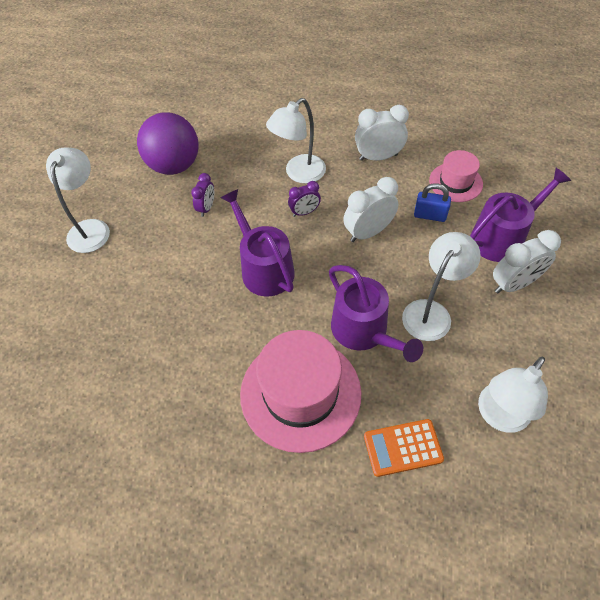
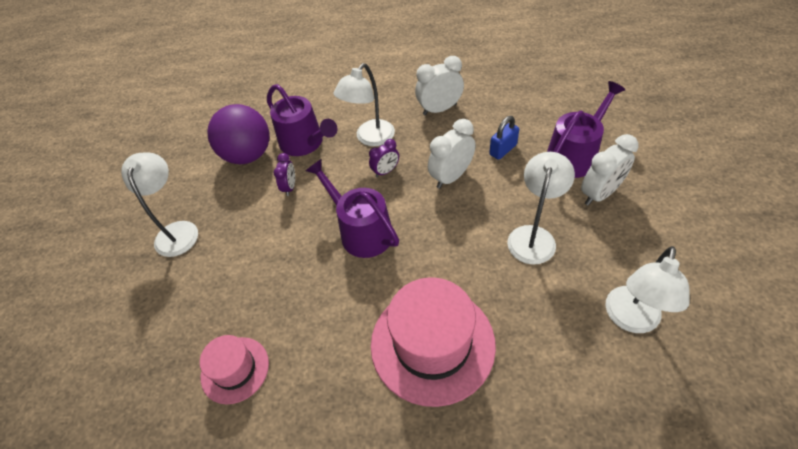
camera: 10 degrees left, 5 degrees down
purple watering can [329,265,423,362] -> purple watering can moved to [267,84,337,156]
orange calculator [364,419,444,477] -> none
blue padlock [414,183,451,222] -> blue padlock turned 45 degrees counterclockwise [489,116,519,160]
pink hat [429,150,483,202] -> pink hat moved to [200,335,269,404]

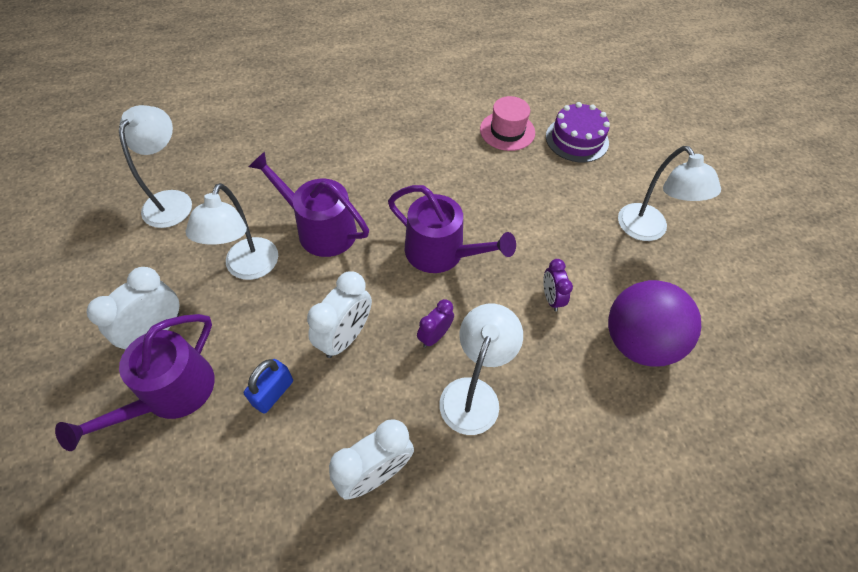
camera: 160 degrees right, 5 degrees up
purple watering can [267,84,337,156] -> purple watering can moved to [248,151,369,257]
pink hat [371,277,496,407] -> none
none -> purple cake [546,102,610,162]

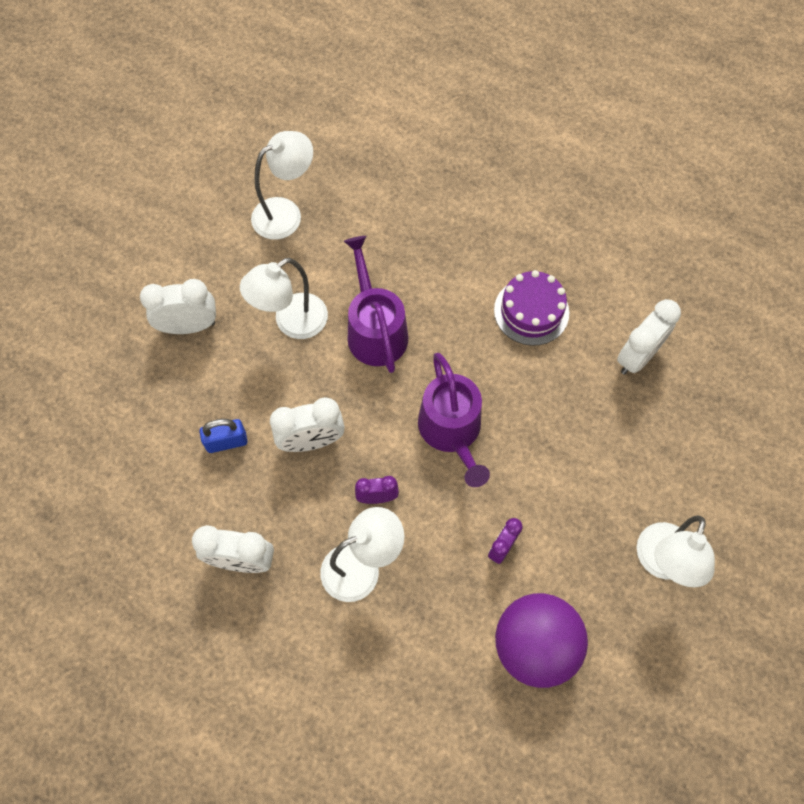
camera: 45 degrees right, 10 degrees up
purple watering can [55,314,215,451] -> none
pink hat [480,96,535,151] -> white clock [617,299,681,375]
purple cake [546,102,610,162] -> purple cake moved to [494,270,569,346]

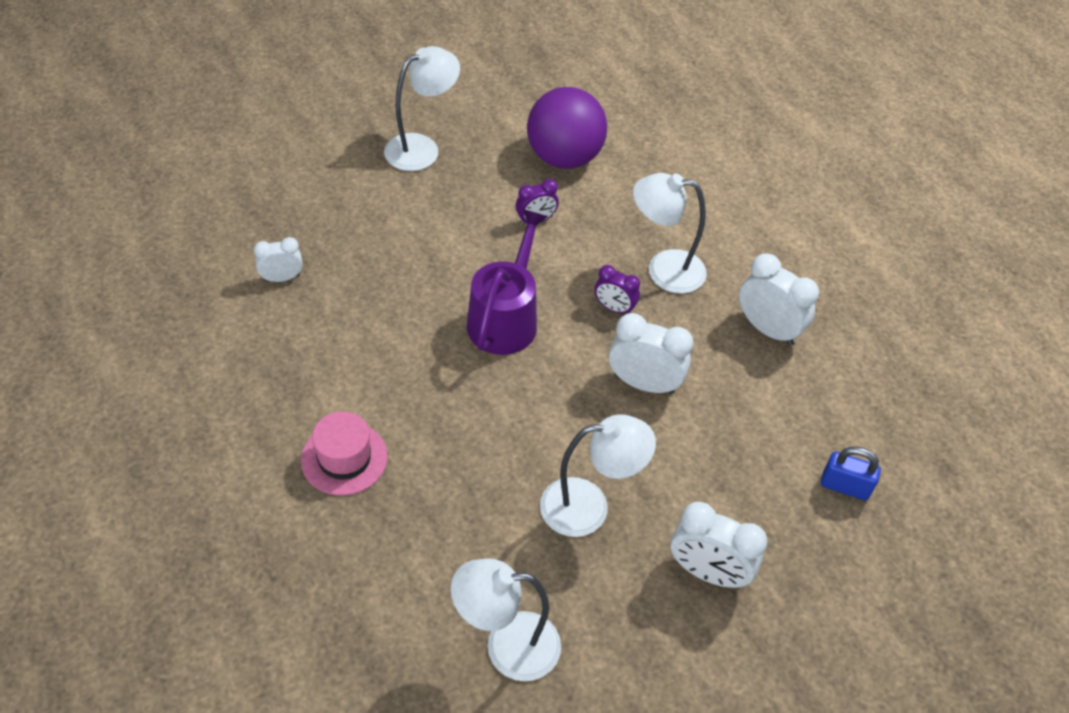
camera: 150 degrees left, 15 degrees down
blue padlock [200,419,247,453] -> blue padlock moved to [821,446,881,500]
purple watering can [344,236,408,373] -> none
purple cake [494,270,569,346] -> none
white clock [617,299,681,375] -> white clock [254,237,303,282], size x0.60
none -> pink hat [301,411,388,495]

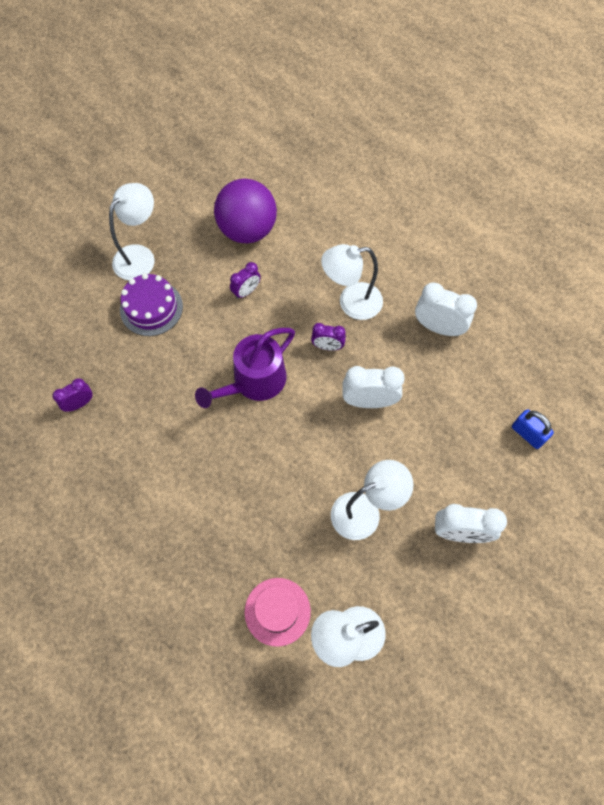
camera: 15 degrees left, 15 degrees up
white clock [254,237,303,282] -> purple clock [53,378,93,412]
pink hat [301,411,388,495] -> pink hat moved to [244,578,311,647]
purple watering can [467,209,547,355] -> purple watering can turned 135 degrees counterclockwise [195,328,295,408]
blue padlock [821,446,881,500] -> blue padlock turned 45 degrees clockwise [512,409,554,449]
none -> purple cake [120,273,183,336]

